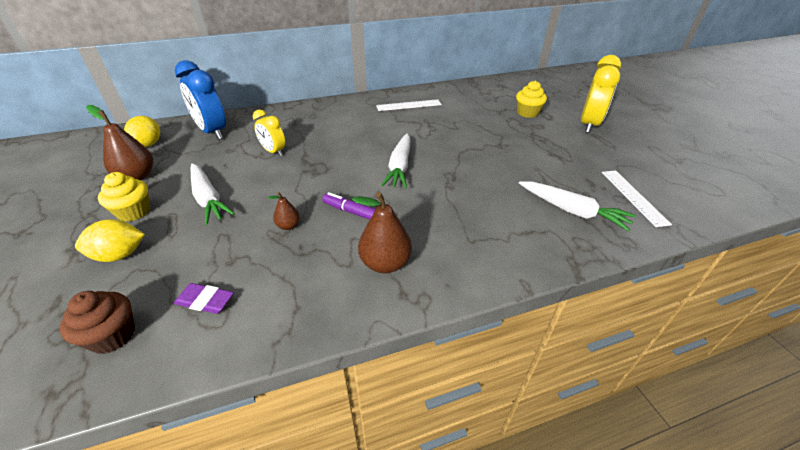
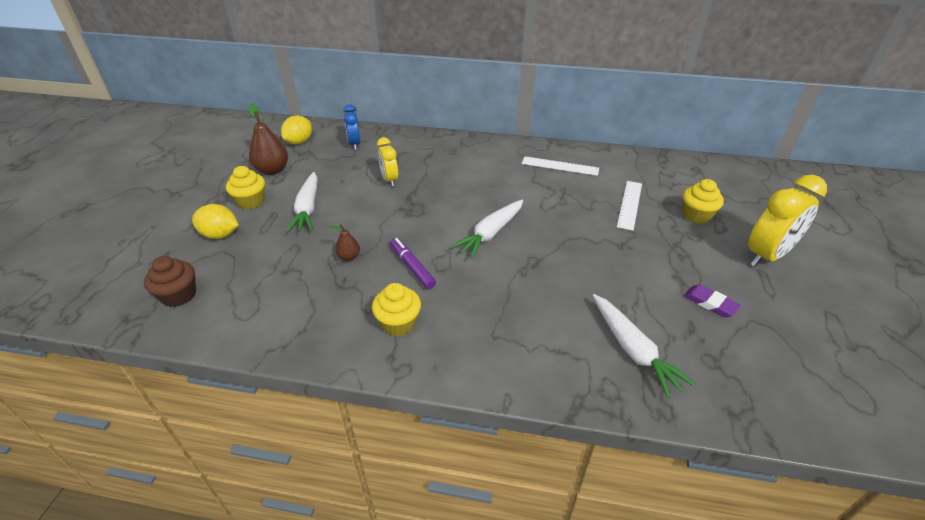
camera: 30 degrees right, 0 degrees up
purple eraser [174,283,234,314] -> purple eraser moved to [684,284,741,317]
blue clock [175,60,226,140] -> blue clock [343,104,360,150], size x0.59
brown pear [352,192,412,273] -> yellow cupcake [372,283,421,336]
white ruler [602,170,672,227] -> white ruler moved to [617,181,642,231]

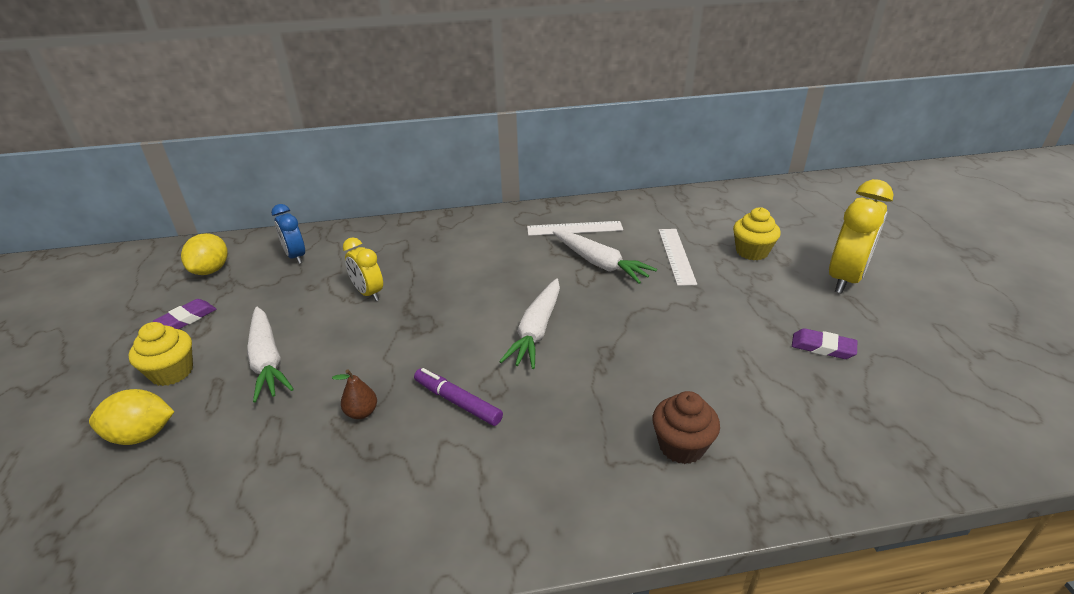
camera: 20 degrees left, 5 degrees down
brown cupcake [144,256,196,307] -> brown cupcake moved to [652,391,720,464]
brown pear [248,103,288,175] -> purple eraser [153,299,217,329]
yellow cupcake [372,283,421,336] -> none
white carrot [592,294,695,398] -> white carrot moved to [553,231,657,284]

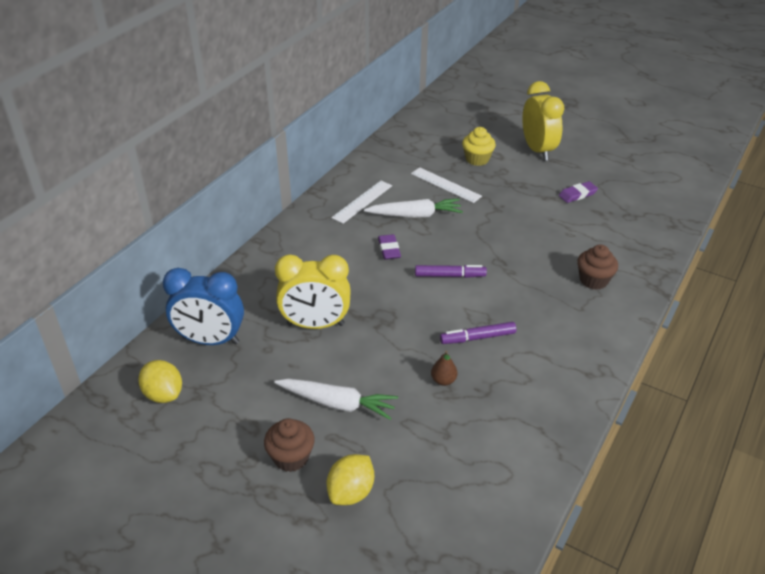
camera: 50 degrees left, 5 degrees up
yellow cupcake [128,322,193,386] -> brown cupcake [264,418,315,472]
purple eraser [153,299,217,329] -> purple eraser moved to [378,234,401,260]
blue clock [271,204,305,264] -> blue clock [163,268,244,345], size x1.71
yellow clock [343,237,383,301] -> yellow clock [275,255,351,329], size x1.71
white carrot [499,278,560,369] -> purple marker [415,265,487,278]

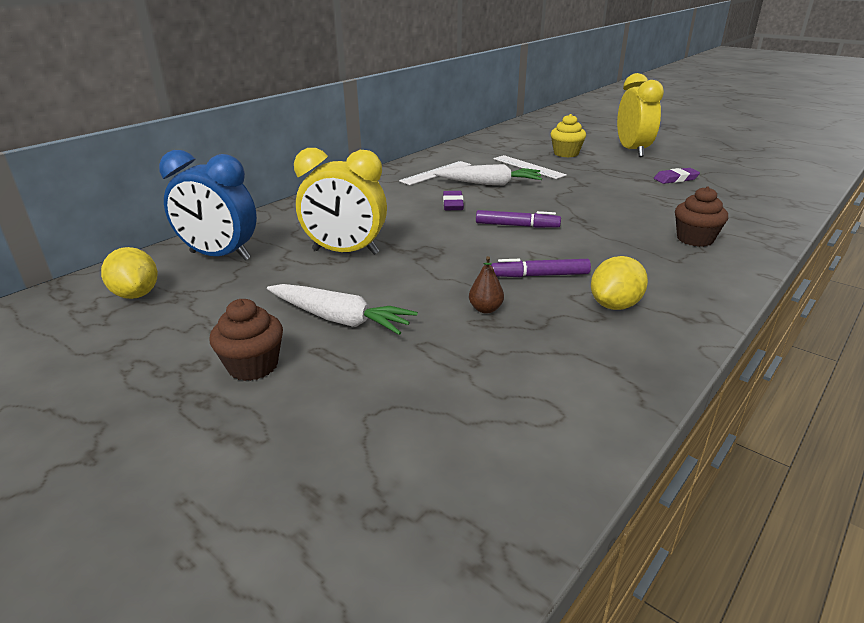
camera: 10 degrees right, 10 degrees down
yellow lemon [327,454,374,505] -> yellow lemon moved to [591,256,648,310]

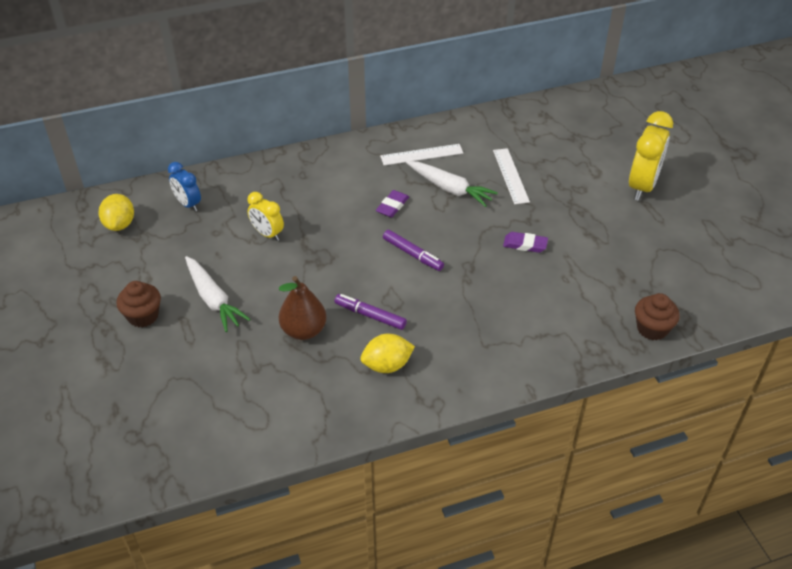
camera: 30 degrees right, 15 degrees up
blue clock [159,150,257,260] -> blue clock [168,162,201,211], size x0.59
yellow clock [294,148,387,255] -> yellow clock [248,192,284,241], size x0.59
brown pear [469,256,504,313] -> brown pear [279,276,327,340], size x1.86
yellow cupcake [551,114,586,157] -> none
purple eraser [654,168,700,184] -> purple eraser moved to [503,232,548,253]
brown cupcake [675,186,728,247] -> brown cupcake moved to [635,293,680,340]

